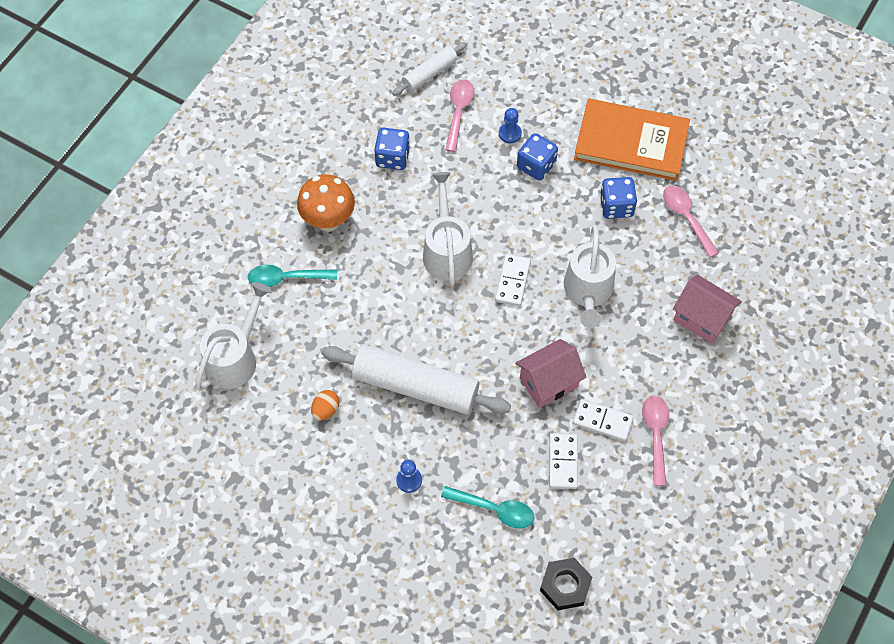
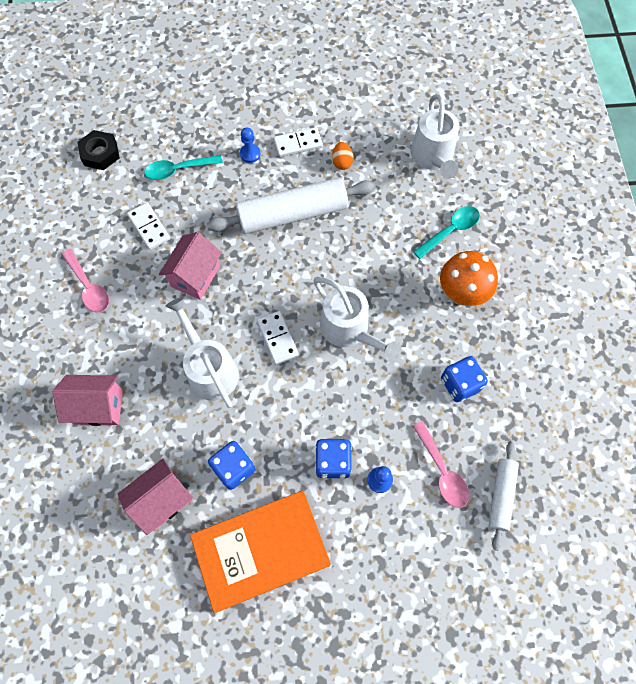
camera: 145 degrees right, 5 degrees up
white domino [573,399,634,441] -> white domino moved to [273,127,323,157]
pink spoon [663,186,719,258] -> pink house [118,458,193,535]

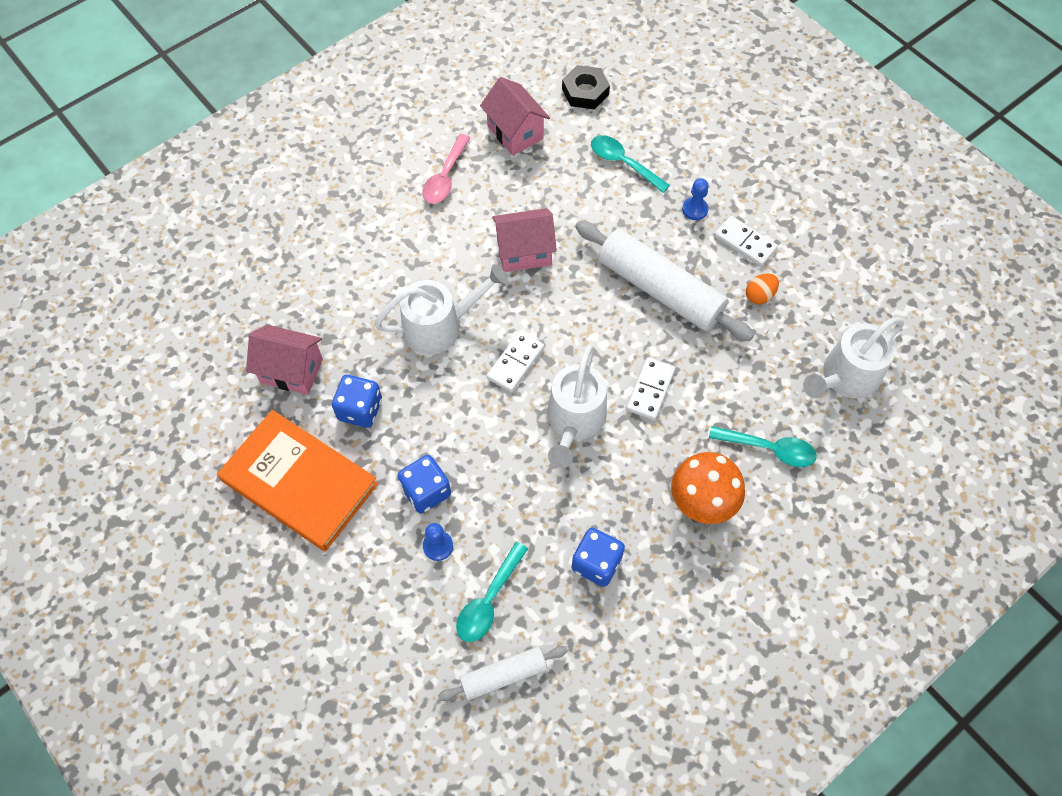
camera: 55 degrees right, 5 degrees down
pink house [52,375,123,426] -> pink house moved to [480,77,550,156]
white domino [127,202,170,250] -> white domino moved to [626,357,676,420]
white watering can [166,297,239,408] -> white watering can turned 45 degrees clockwise [374,264,508,354]
pink spoon [412,421,469,508] -> turquoise spoon [456,542,528,642]

